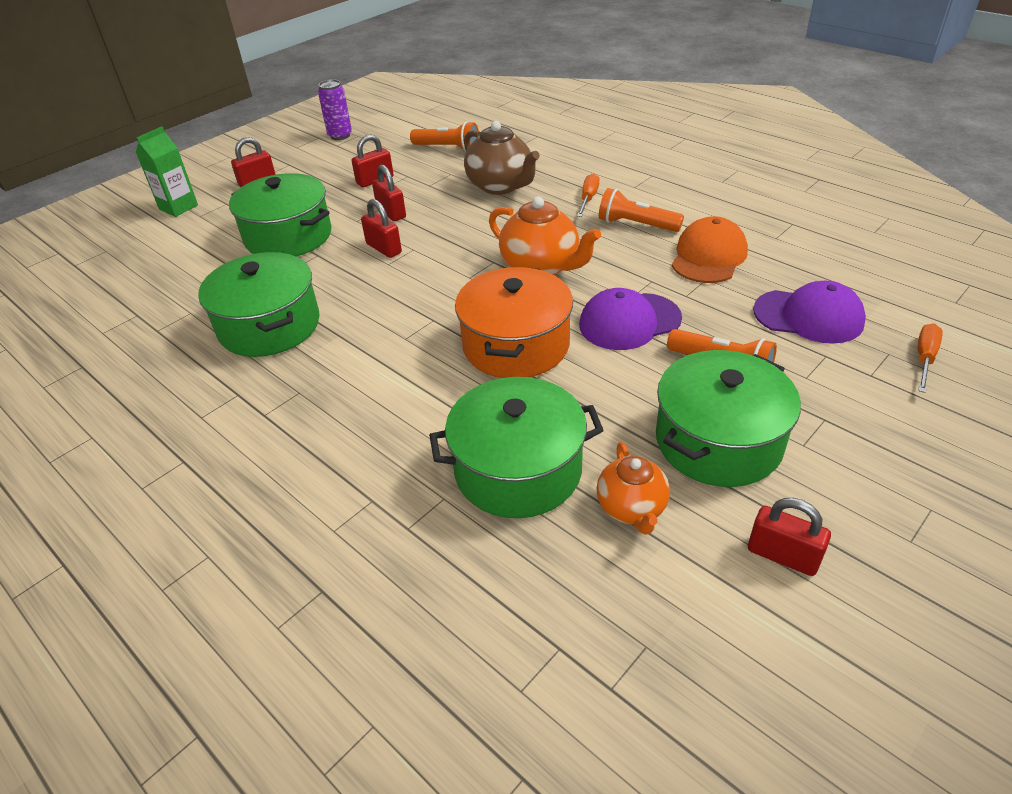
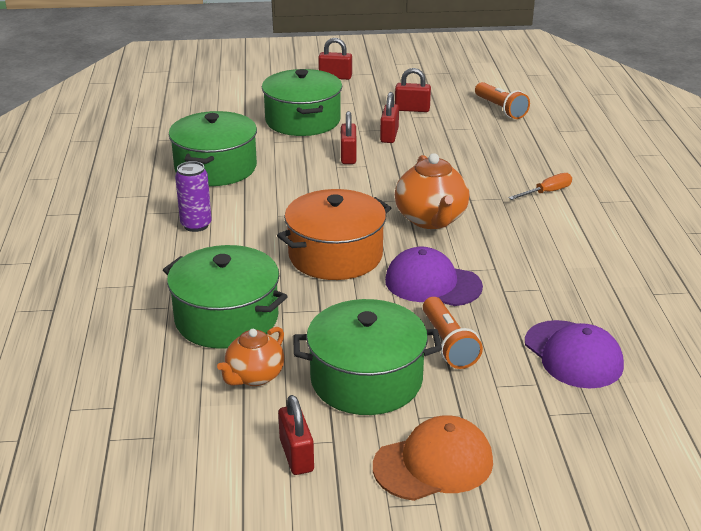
camera: 40 degrees right, 10 degrees down
green carton [136,126,198,217] -> none
purple can [318,79,352,140] -> purple can moved to [175,161,212,232]
brown teapot [464,121,540,195] -> none
orange flashlight [599,188,684,232] -> none
orange cap [672,216,748,283] -> orange cap moved to [373,415,493,501]
orange screwdriver [918,324,943,393] -> none

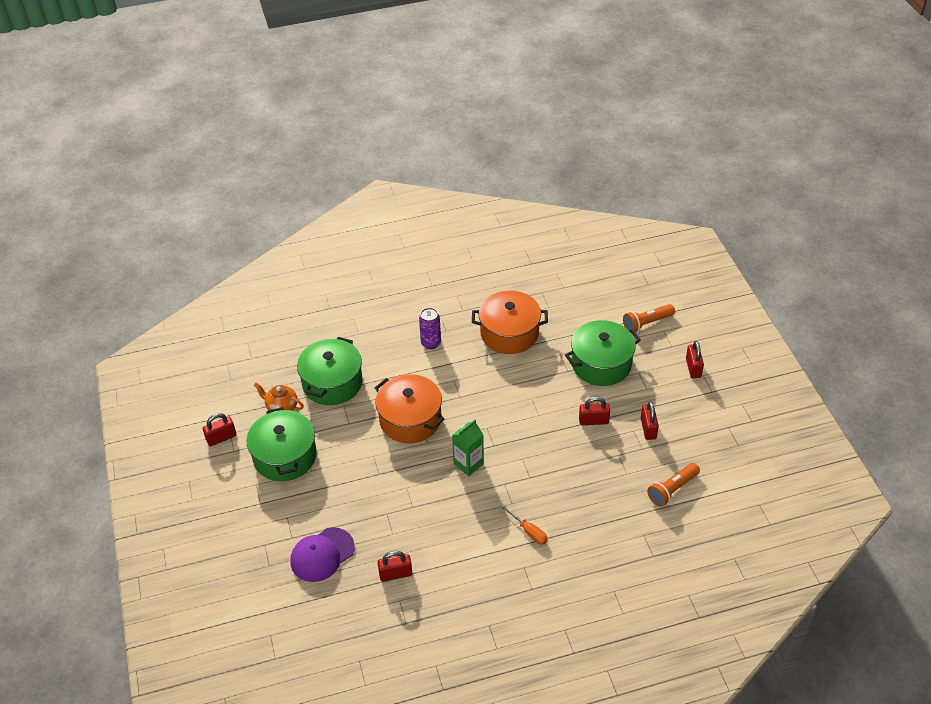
camera: 80 degrees right, 15 degrees up
green pot [169,111,257,186] -> orange pot [472,291,548,354]
red padlock [341,111,356,164] -> red padlock moved to [377,551,412,581]
orange cap [373,415,493,501] -> none
purple cap [385,247,483,306] -> none
orange teapot [395,153,469,229] -> green carton [452,420,484,476]
orange flashlight [423,297,483,369] -> orange flashlight moved to [623,304,675,333]

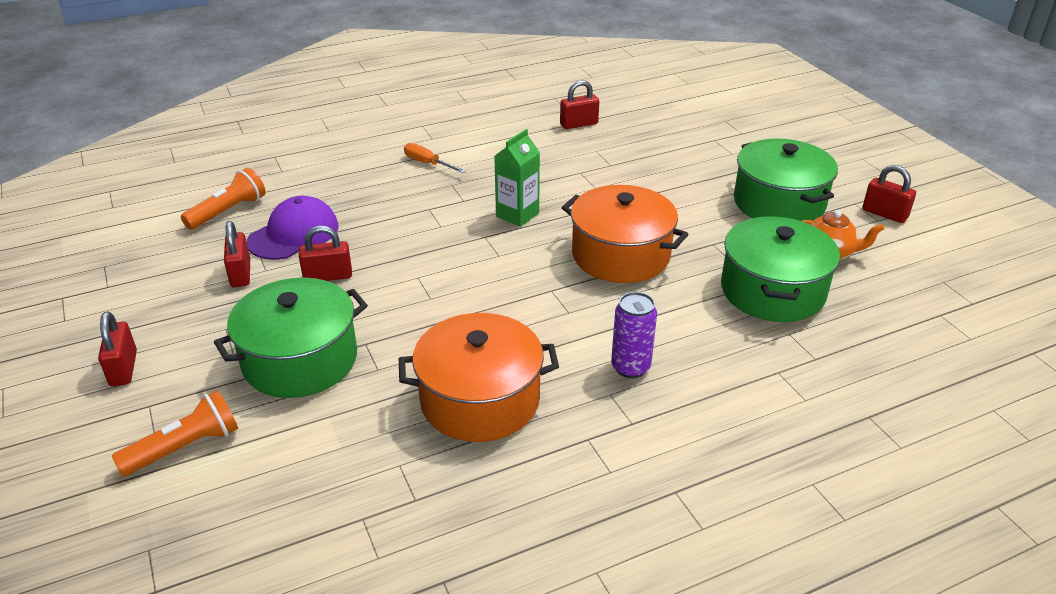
camera: 170 degrees right, 10 degrees down
red padlock [203,413,236,446] -> red padlock turned 75 degrees clockwise [862,165,916,223]
purple cap [290,527,355,582] -> purple cap moved to [247,196,339,260]

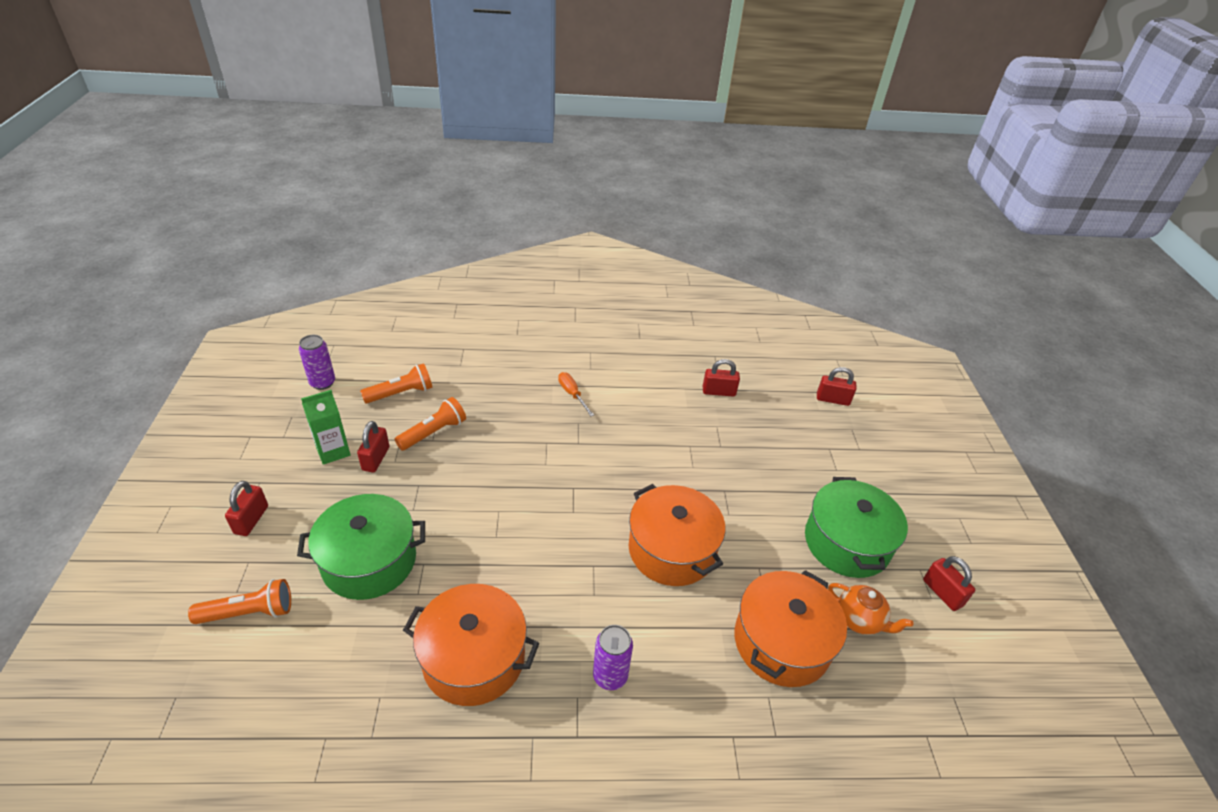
camera: 20 degrees right, 5 degrees up
purple cap [247,196,339,260] -> orange flashlight [395,397,466,451]
red padlock [299,226,352,281] -> red padlock moved to [817,367,857,406]
green carton [494,129,540,227] -> green carton moved to [301,390,350,465]
green pot [721,216,840,322] -> orange pot [735,570,847,687]
none -> purple can [299,335,335,390]

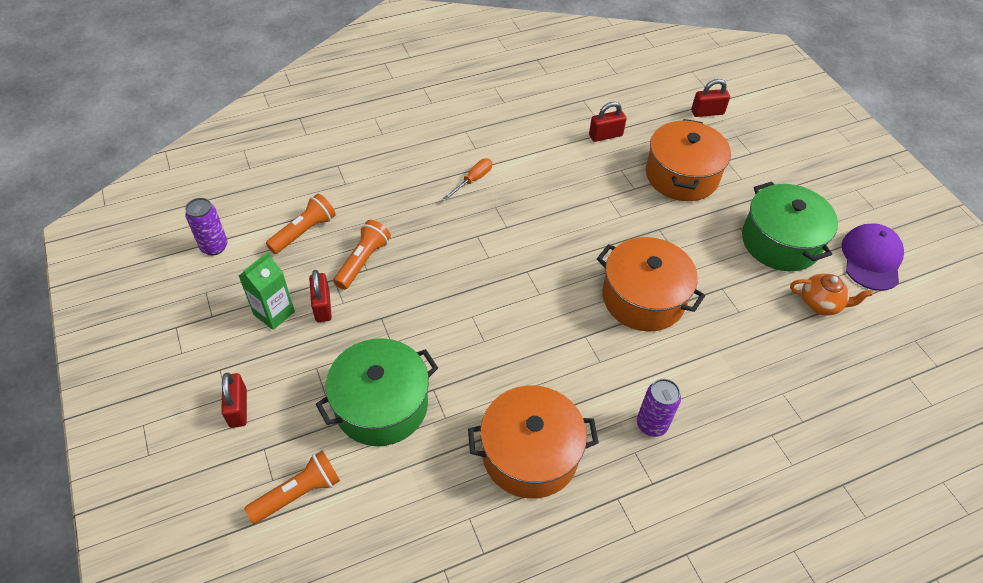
camera: 20 degrees left, 10 degrees up
orange screwdriver [558,372,594,416] -> orange screwdriver turned 90 degrees clockwise [444,159,492,200]
orange pot [735,570,847,687] -> orange pot moved to [646,119,731,201]
red padlock [923,556,975,611] -> purple cap [841,223,904,291]

